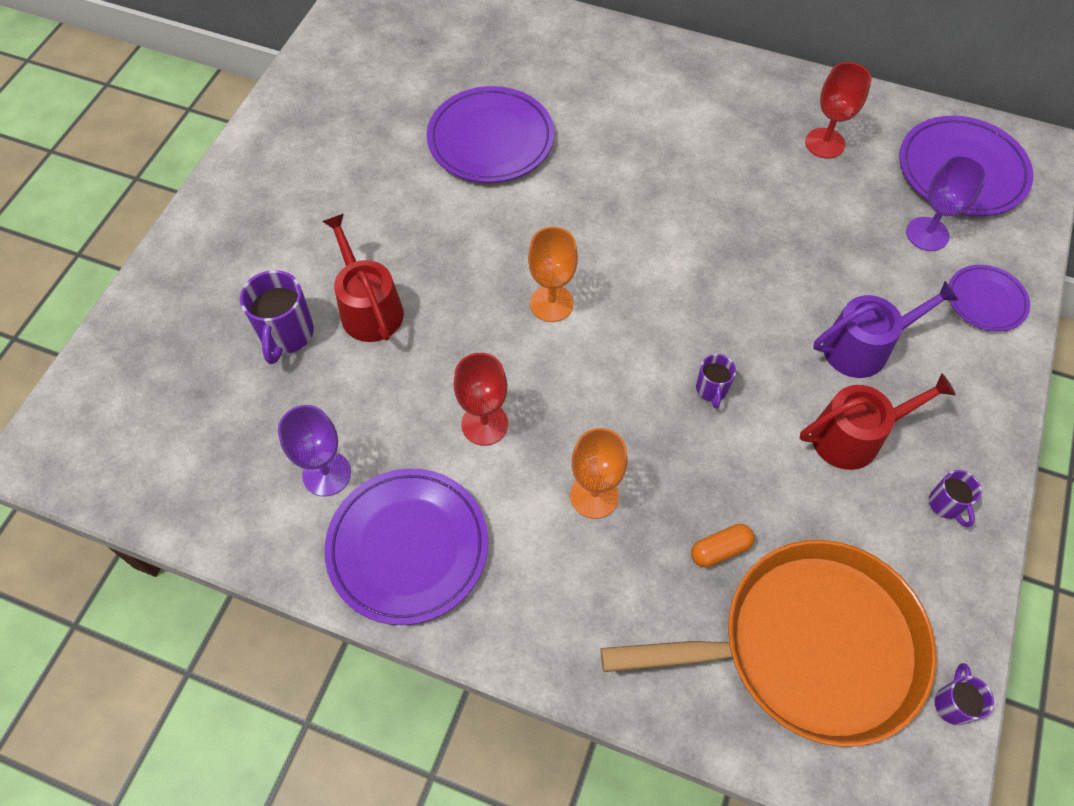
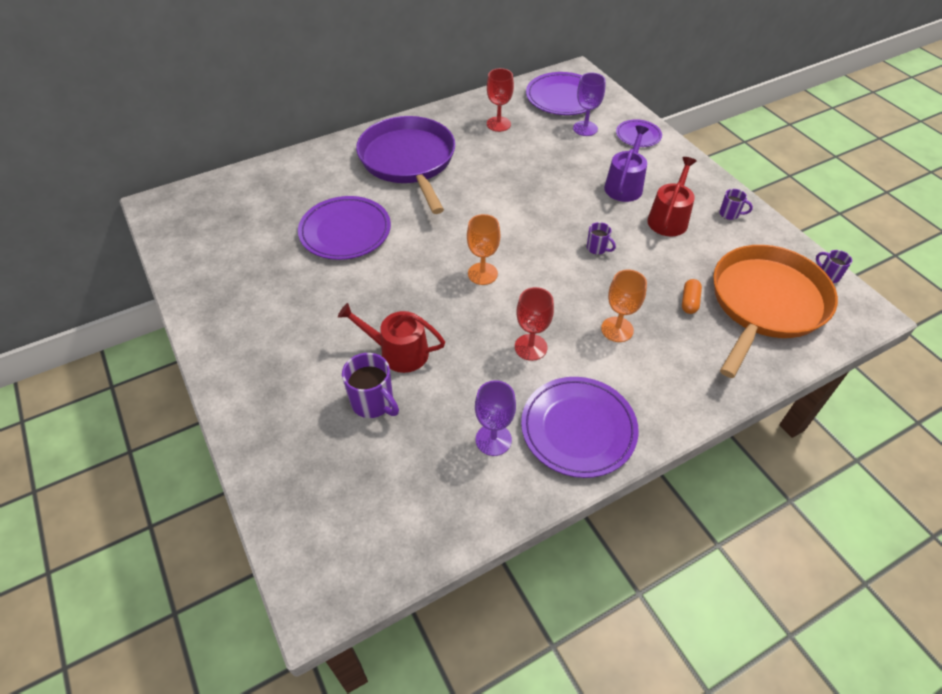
camera: 50 degrees left, 10 degrees down
none -> purple pan [356,116,455,214]

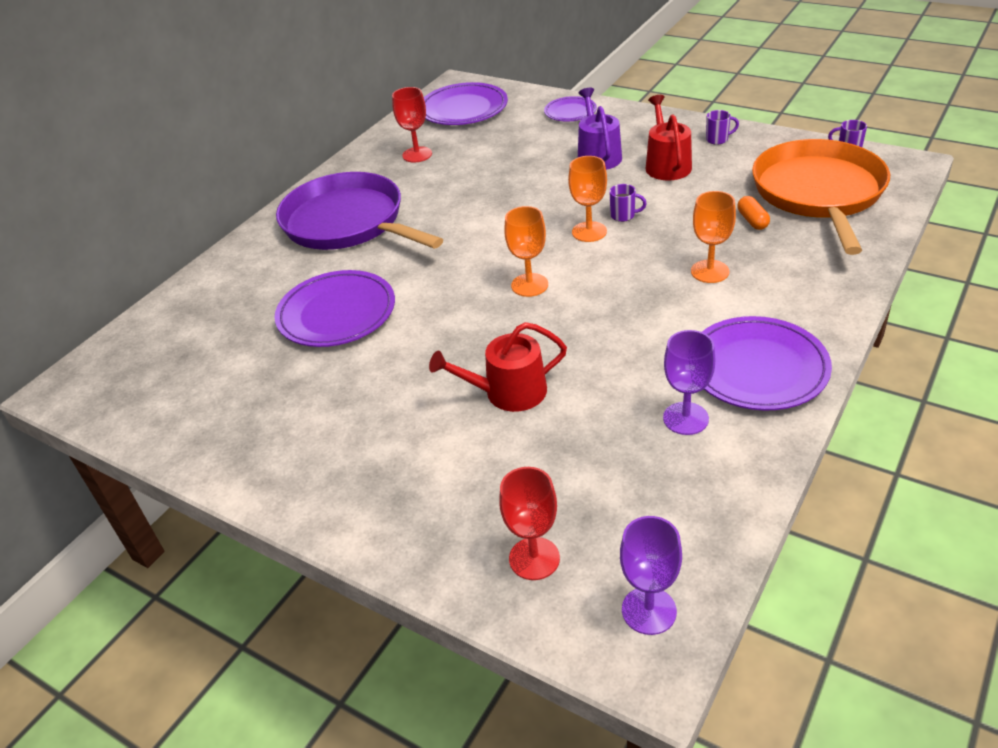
camera: 25 degrees left, 10 degrees down
purple mug [342,353,399,418] -> none
red goblet [515,287,554,361] -> red goblet moved to [499,467,560,580]
purple goblet [573,73,606,136] -> purple goblet moved to [620,516,682,635]
none -> orange goblet [568,156,607,242]

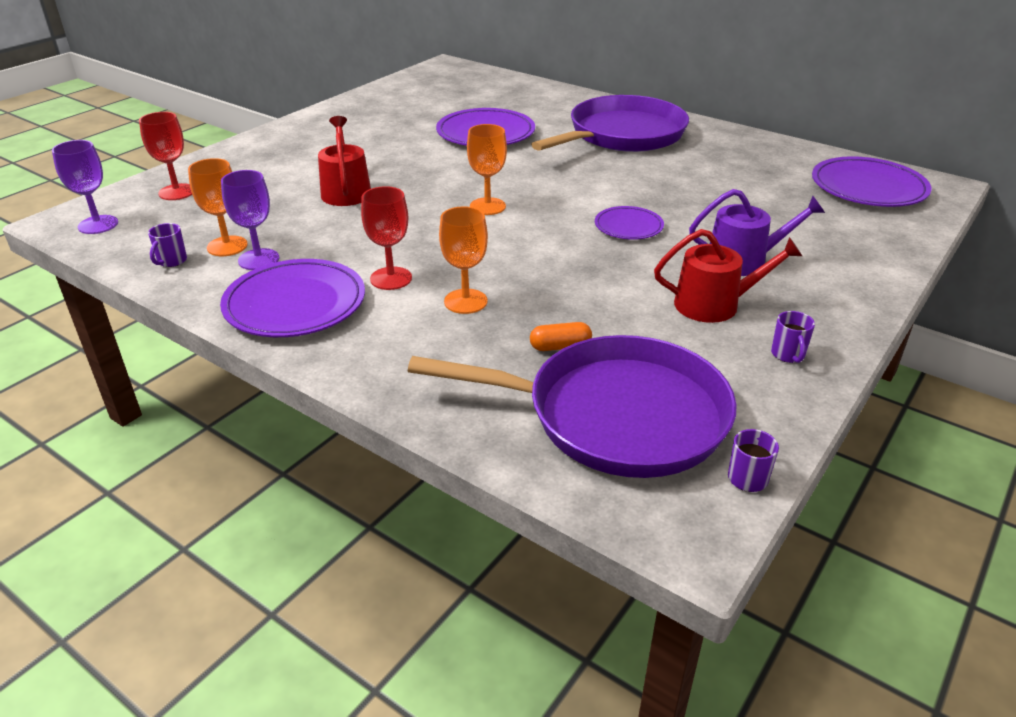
camera: 90 degrees right, 5 degrees down
red goblet [392,87,432,162] -> red goblet moved to [361,186,412,290]
purple plate [544,96,597,121] -> purple plate moved to [595,206,664,240]
orange goblet [568,156,607,242] -> orange goblet moved to [188,158,248,256]
purple mug [609,184,647,222] -> purple mug moved to [148,223,187,267]
orange pan [752,139,890,255] -> purple pan [408,335,737,478]

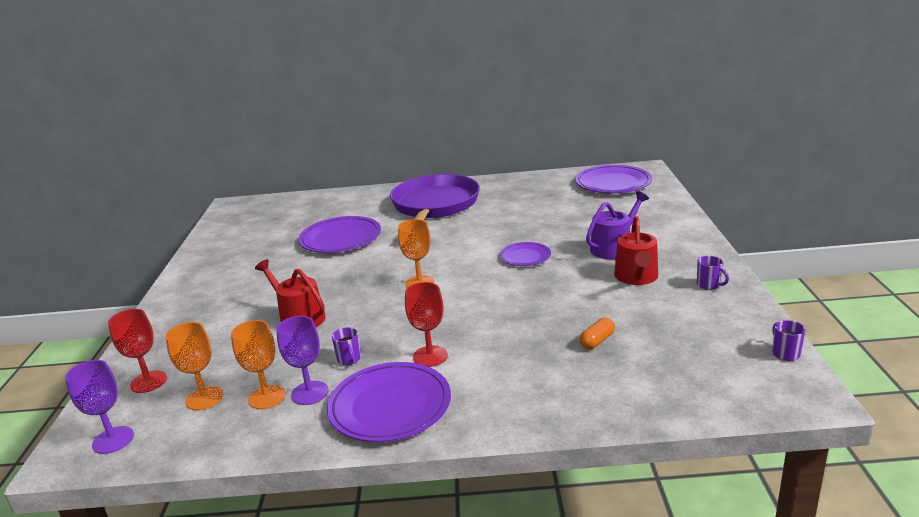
camera: 35 degrees left, 10 degrees down
purple mug [148,223,187,267] -> purple mug moved to [332,327,361,365]
purple pan [408,335,737,478] -> none
orange goblet [439,206,488,314] -> orange goblet moved to [165,322,223,410]
red watering can [654,229,802,323] -> red watering can turned 135 degrees clockwise [614,216,658,285]

